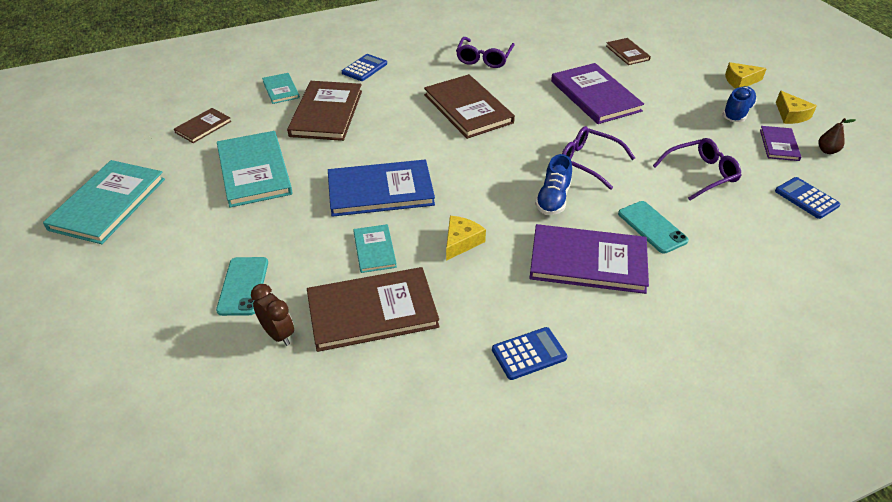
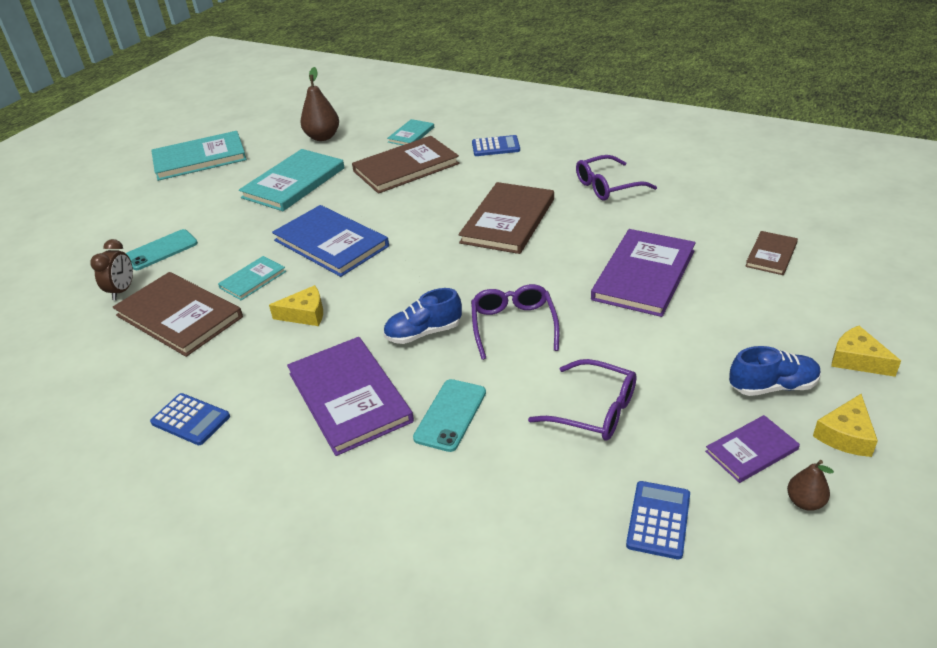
camera: 55 degrees right, 5 degrees down
brown book [174,108,231,143] -> brown pear [301,67,339,141]

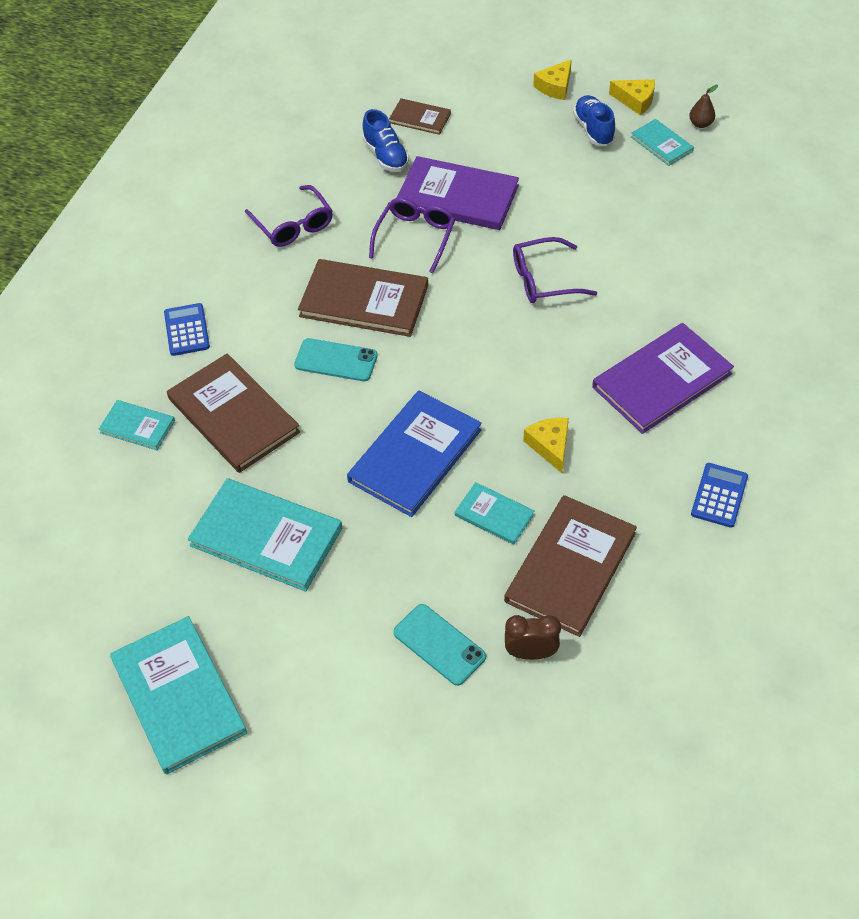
camera: 100 degrees left, 15 degrees up
brown pear [301,67,339,141] -> none
blue shoe [383,288,462,344] -> blue shoe moved to [362,109,409,172]
turquoise phone [413,379,486,452] -> turquoise phone moved to [294,338,378,381]
purple glasses [528,359,636,441] -> purple glasses moved to [369,198,456,273]
blue calculator [626,481,690,559] -> none
purple book [705,415,800,483] -> turquoise book [631,119,694,166]

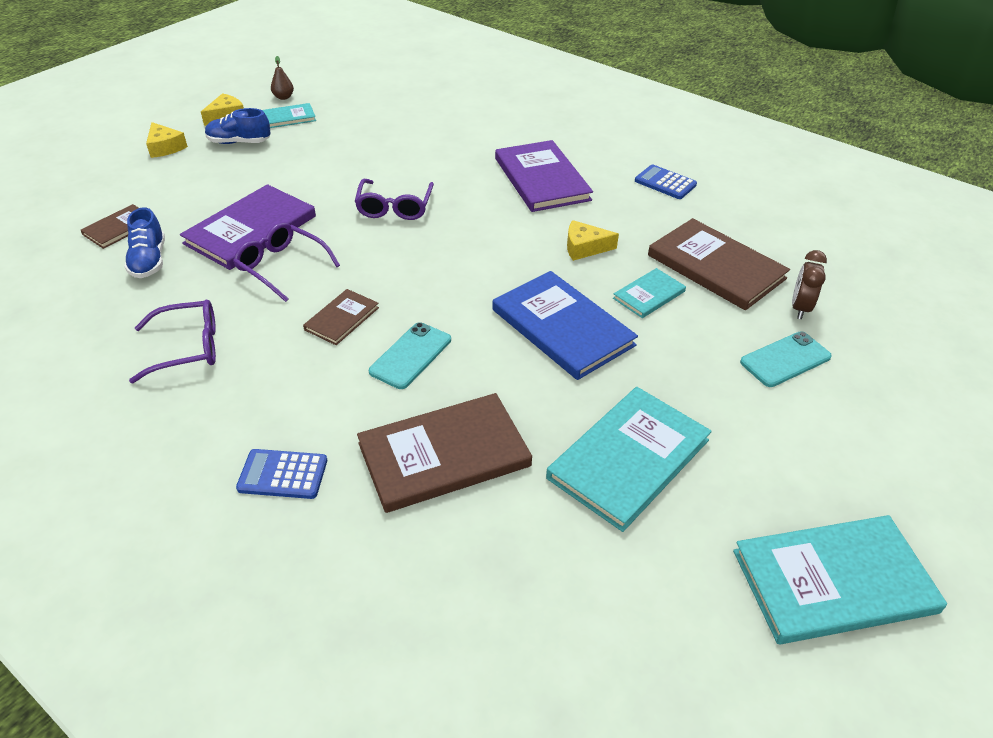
camera: 75 degrees left, 10 degrees down
turquoise book [98,400,175,450] -> none
brown book [298,259,428,337] -> brown book [303,289,379,345], size x0.52
blue shoe [362,109,409,172] -> blue shoe turned 90 degrees clockwise [124,207,165,278]

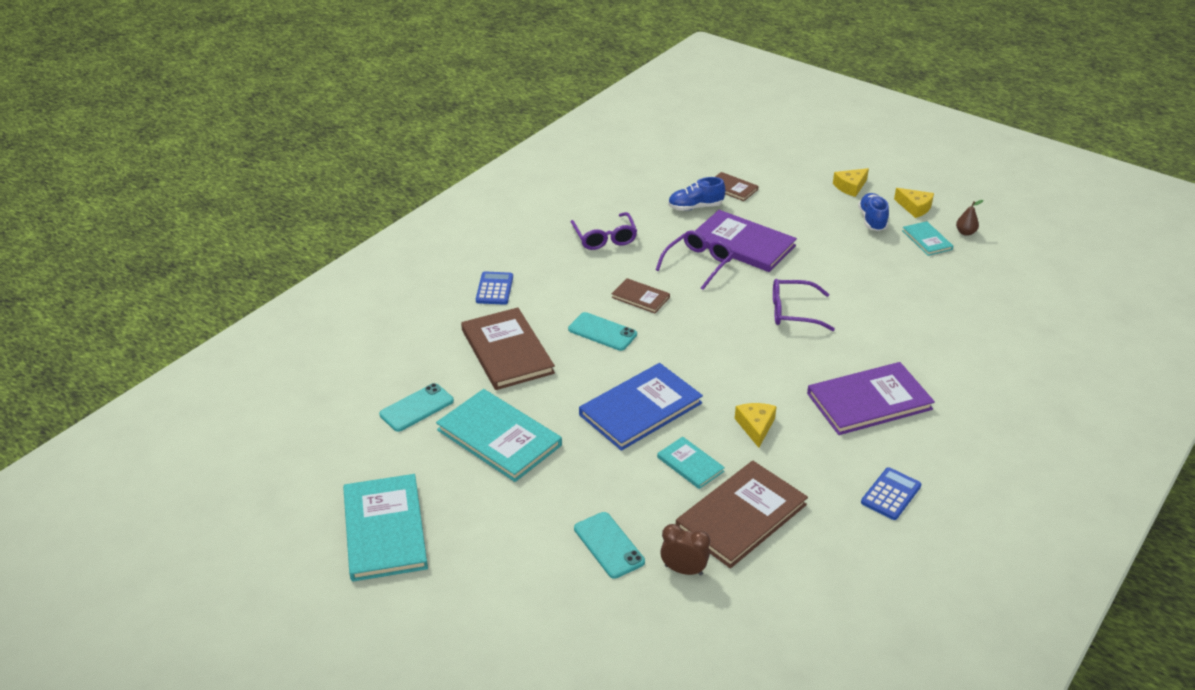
camera: 90 degrees right, 5 degrees down
none -> turquoise phone [379,383,454,432]

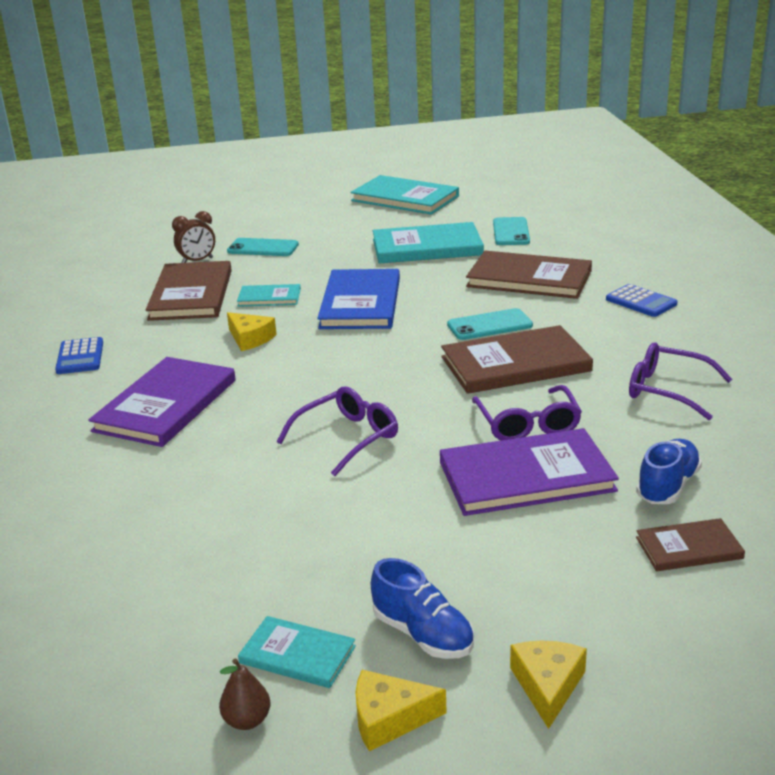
camera: 135 degrees right, 10 degrees down
brown book [611,278,670,313] -> brown book [441,325,593,394], size x1.91

